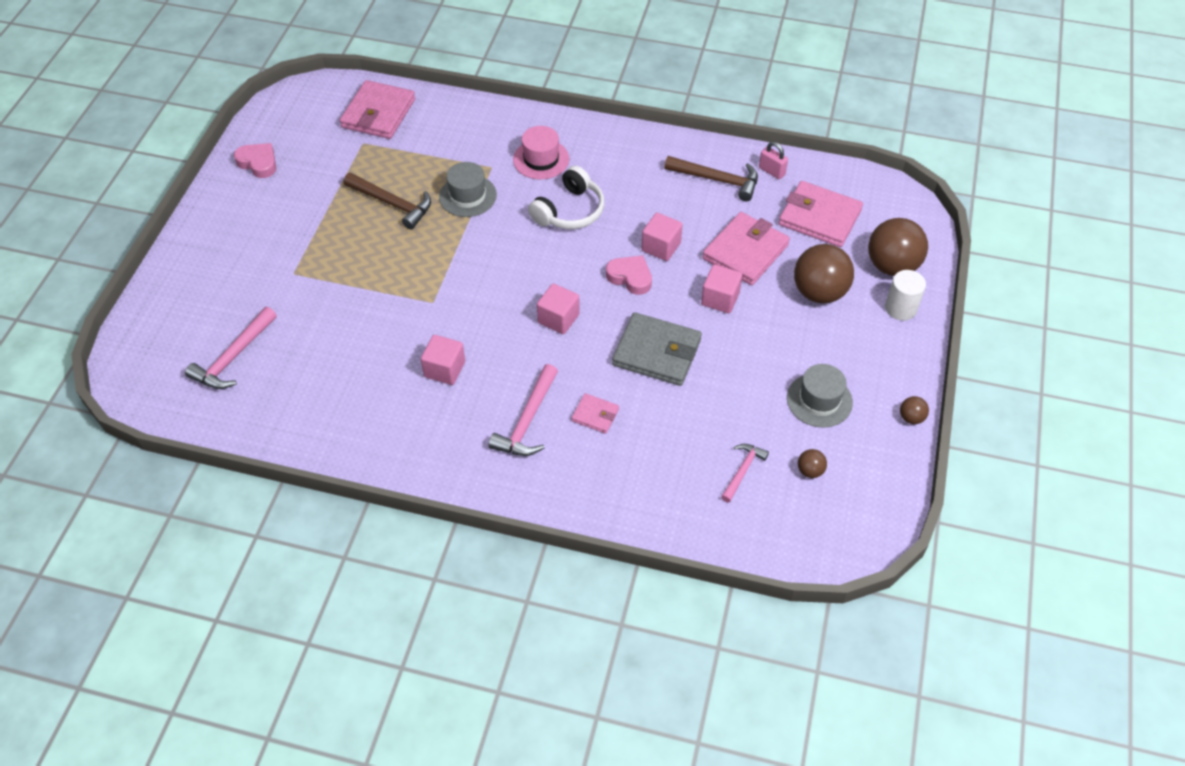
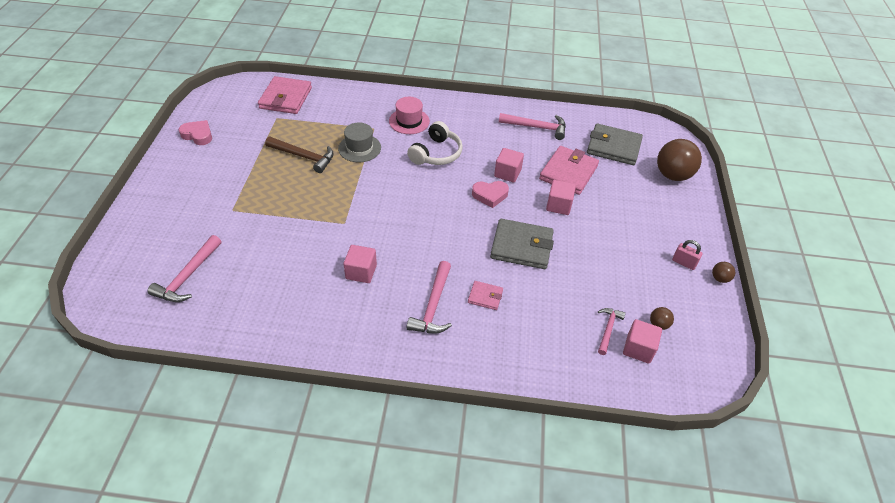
camera: 10 degrees left, 5 degrees down
pink cube [537,283,580,334] -> pink cube moved to [623,319,662,363]
pink heart [606,255,652,295] -> pink heart turned 150 degrees clockwise [472,181,509,208]
brown hammer [664,156,758,201] -> pink hammer [499,113,566,140]
pink padlock [759,142,788,179] -> pink padlock moved to [672,240,703,270]
pink wallet [779,181,863,247] -> grey wallet [587,123,643,165]
grey hat [787,364,853,428] -> none
brown ball [794,244,854,303] -> none
white cylinder [885,270,926,321] -> none

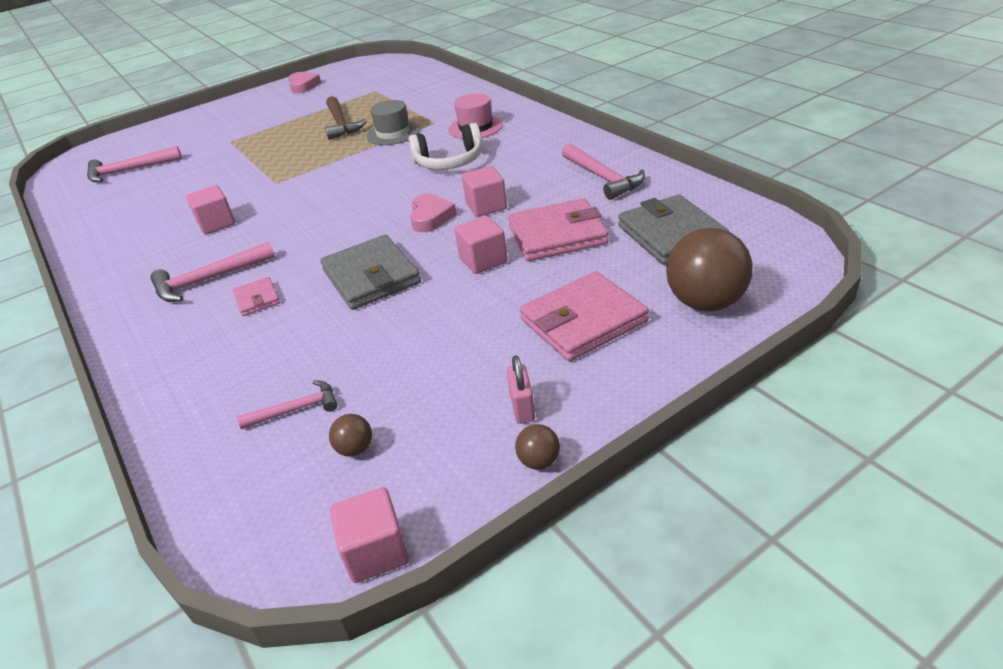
camera: 55 degrees right, 10 degrees down
pink wallet [258,76,312,114] -> pink wallet moved to [520,271,649,361]
pink heart [472,181,509,208] -> pink heart turned 135 degrees counterclockwise [410,194,457,232]
pink cube [623,319,662,363] -> pink cube moved to [330,487,409,583]

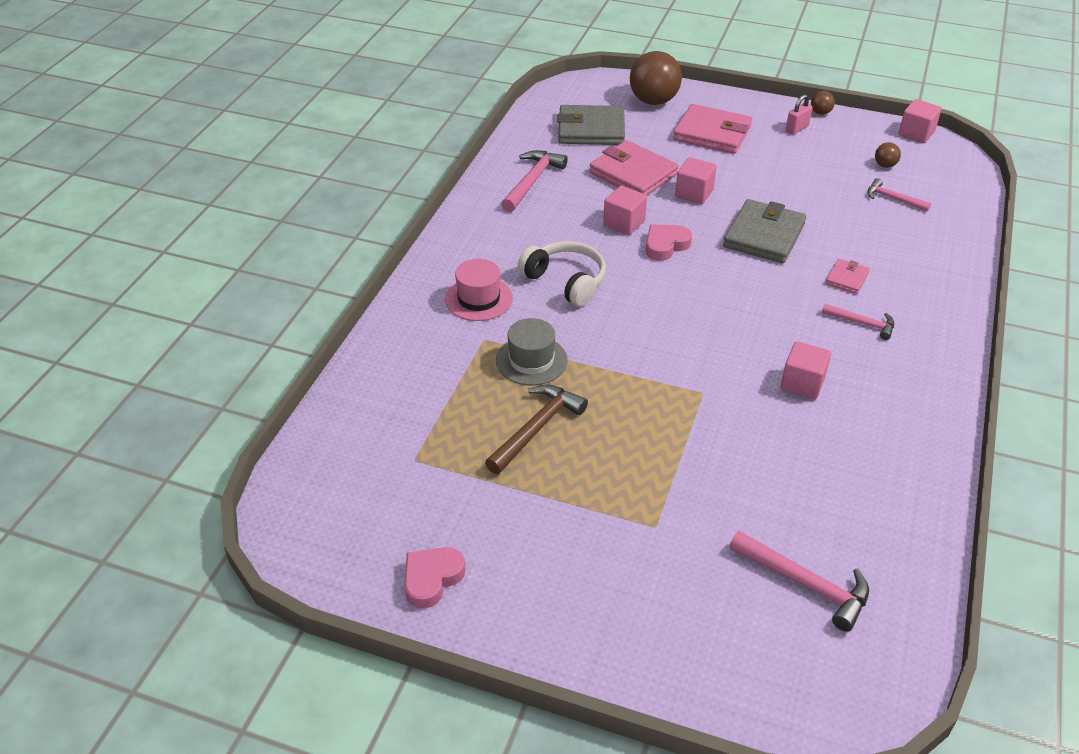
camera: 130 degrees left, 5 degrees up
pink hammer [150,241,275,302] -> pink hammer [822,304,894,340], size x0.63
grey wallet [618,195,729,265] -> grey wallet turned 60 degrees clockwise [557,105,625,145]

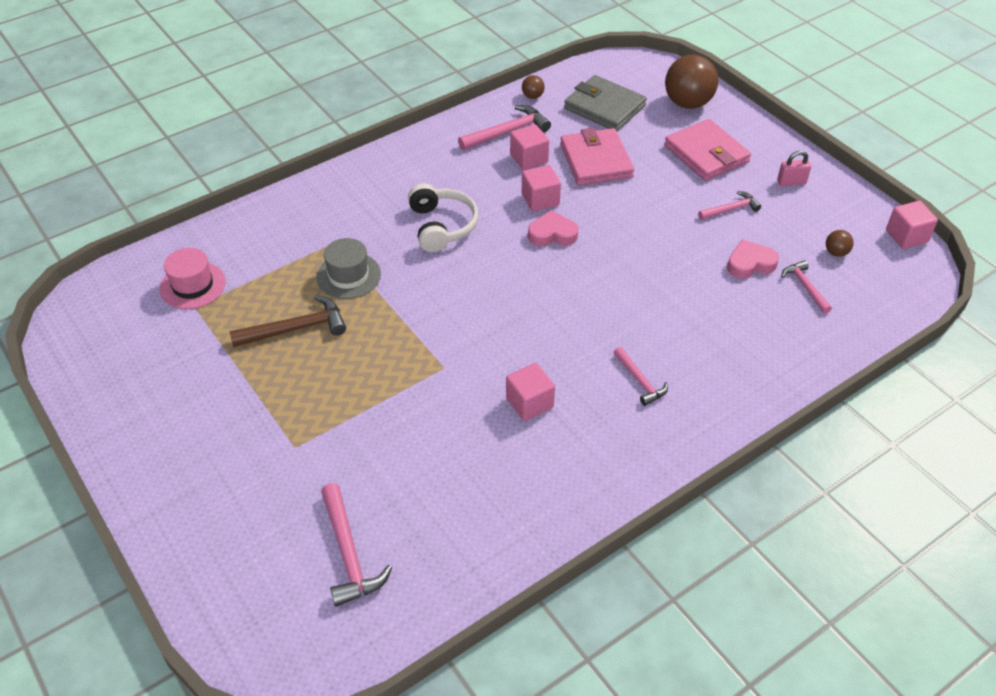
camera: 35 degrees right, 5 degrees up
pink heart [405,547,466,609] -> pink heart moved to [727,239,779,279]
pink hat [445,259,513,321] -> pink hat moved to [160,248,226,309]
pink cube [675,157,717,204] -> pink cube moved to [510,124,549,170]
grey wallet [723,199,806,263] -> none
brown ball [811,91,835,115] -> brown ball moved to [522,75,545,99]
pink wallet [825,259,870,294] -> none
none -> pink hammer [698,191,761,220]

